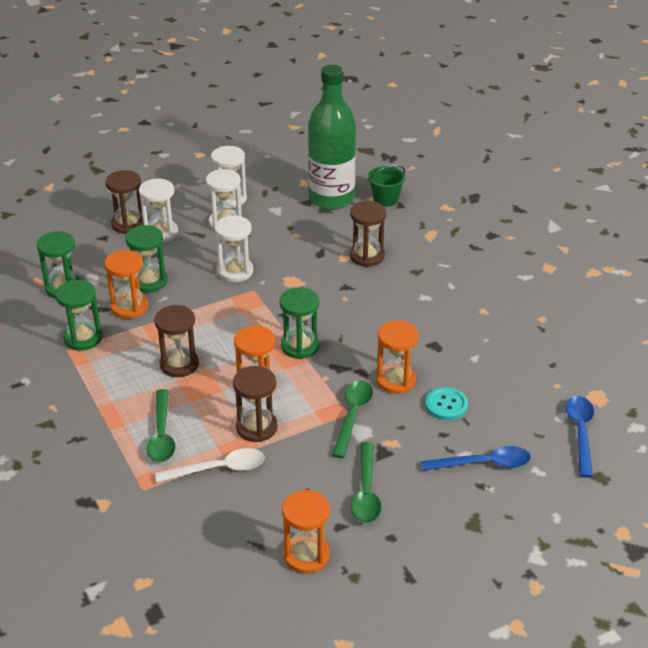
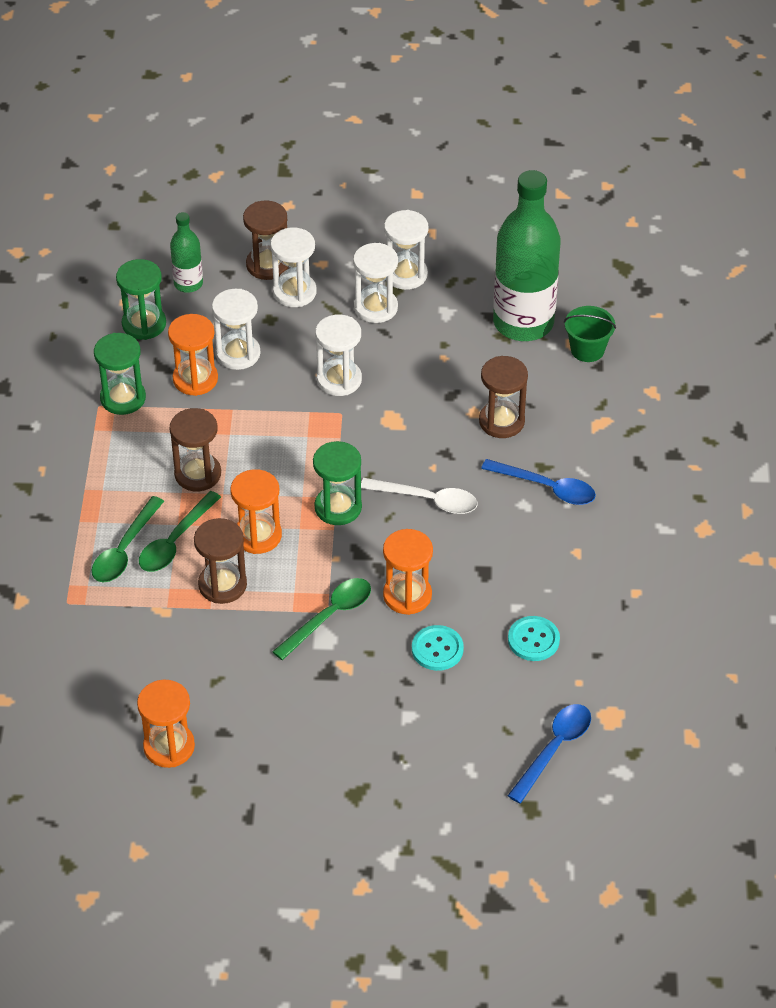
camera: 30 degrees right, 10 degrees up
green hourglass [125,225,167,293] -> white hourglass [212,289,260,370]
white spoon [155,448,264,483] -> white spoon moved to [361,478,478,514]
green spoon [351,442,381,523] -> green spoon moved to [139,491,221,572]
blue spoon [421,446,531,471] -> blue spoon moved to [481,459,596,505]
none -> green bottle [170,212,203,293]
none -> turquoise button [508,616,560,661]

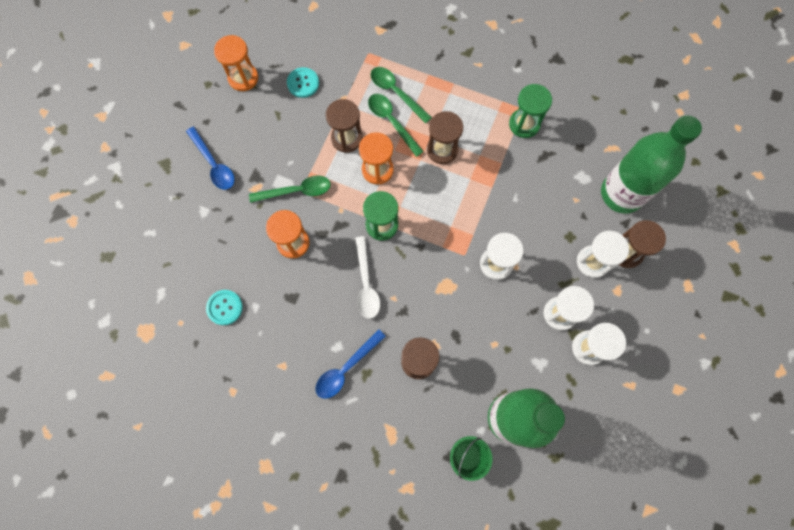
camera: 110 degrees right, 25 degrees up
green hourglass [116,259,166,340] -> none
orange hourglass [168,314,218,396] -> none
green bottle [170,212,203,293] -> green bottle [601,115,702,214], size x2.06
white hourglass [212,289,260,370] -> none
green spoon [272,578,371,660] -> green spoon turned 75 degrees counterclockwise [249,175,331,203]
white spoon [361,478,478,514] -> white spoon turned 45 degrees counterclockwise [355,236,380,319]
turquoise button [412,625,464,671] -> turquoise button moved to [287,67,319,98]
blue spoon [508,704,591,803] -> blue spoon moved to [186,127,235,190]

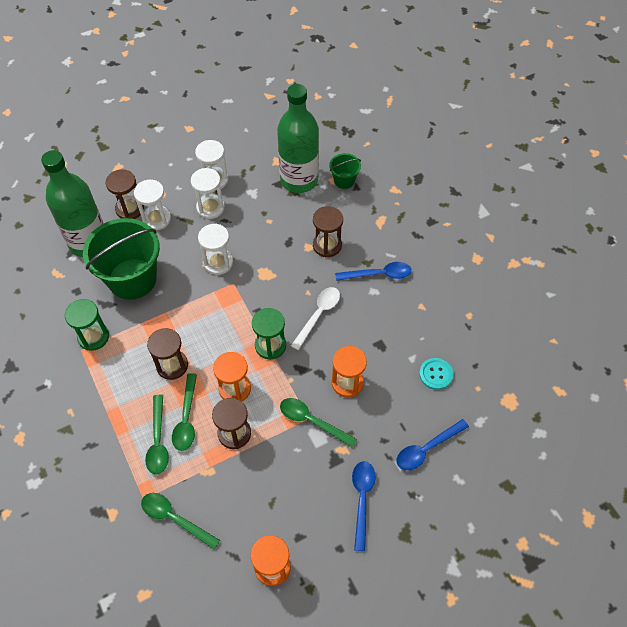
camera: 140 degrees left, 15 degrees down
turquoise button [287,67,319,98] -> none
none -> green bucket [83,218,160,300]
none -> green spoon [141,493,220,549]
none -> blue spoon [397,419,469,470]

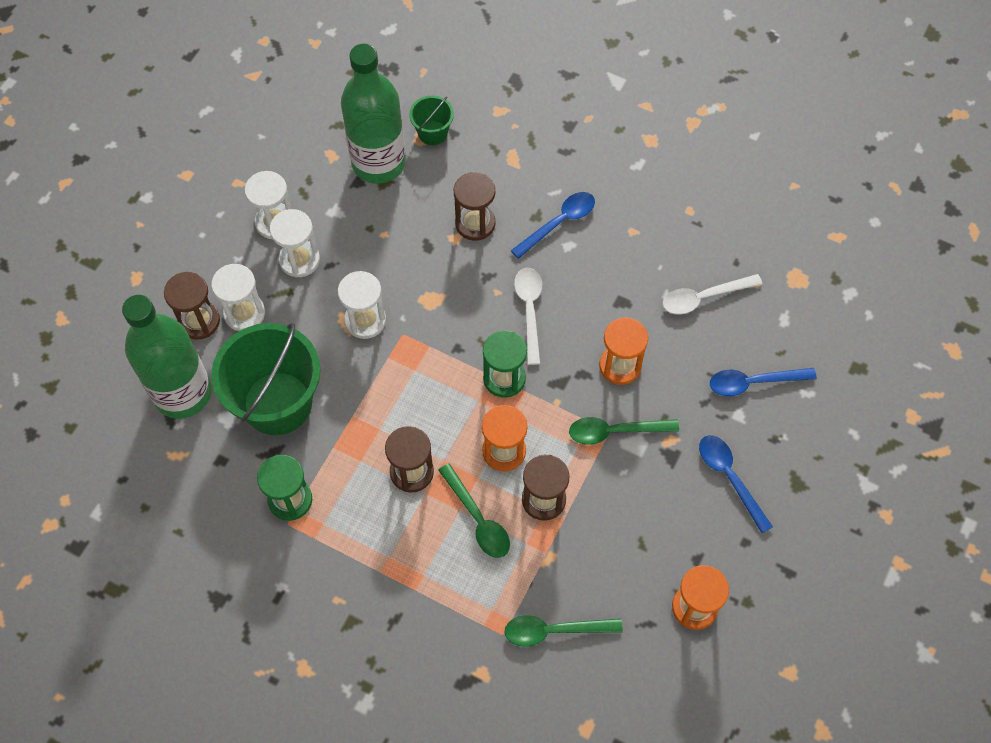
camera: 35 degrees left, 5 degrees up
green spoon [145,395,169,474] -> none
blue spoon [397,419,469,470] -> blue spoon turned 60 degrees clockwise [710,368,817,396]
turquoise button [419,358,453,390] -> white spoon [663,274,762,314]

